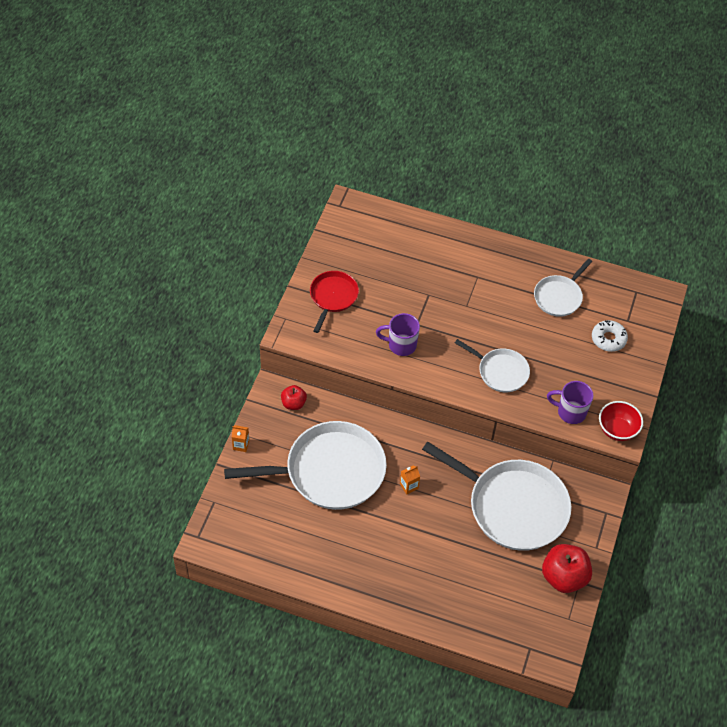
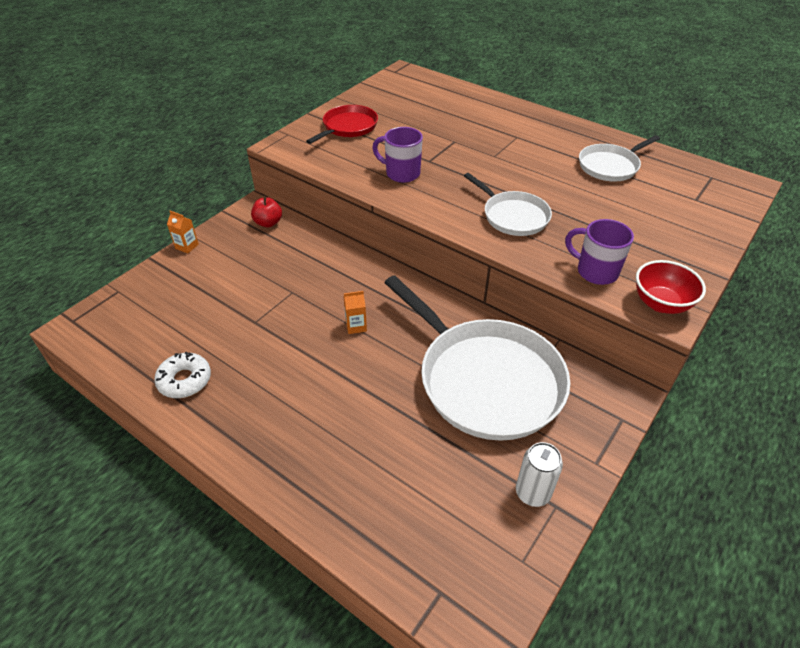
camera: 20 degrees right, 10 degrees down
white pan [224,421,387,510] -> none
red apple [542,544,592,593] -> white can [516,442,563,507]
white donut [592,320,628,352] -> white donut moved to [154,352,211,398]

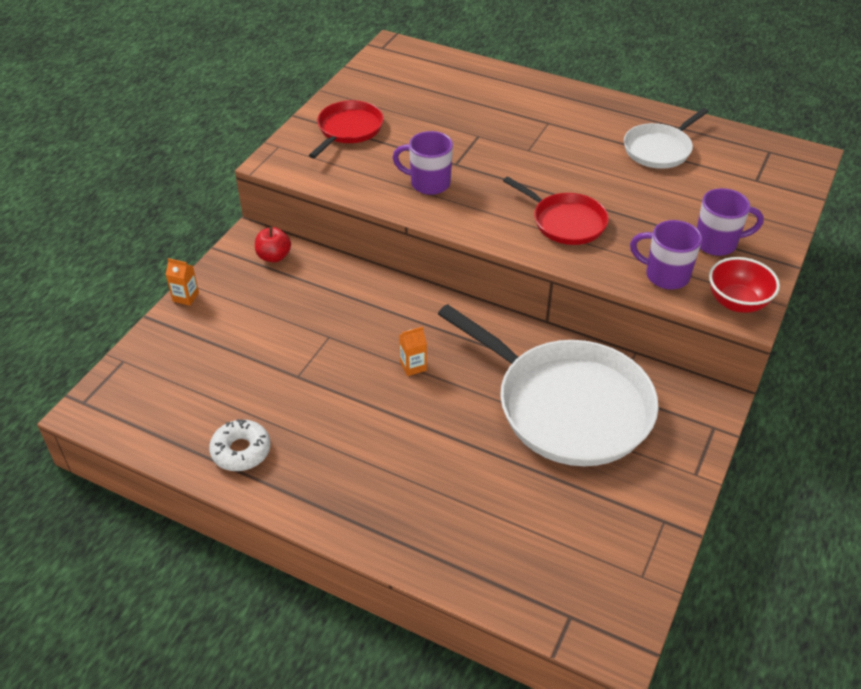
camera: 10 degrees left, 0 degrees up
white pan [464,173,552,236] -> red pan [503,176,609,245]
white can [516,442,563,507] -> none
none -> purple mug [697,188,764,256]

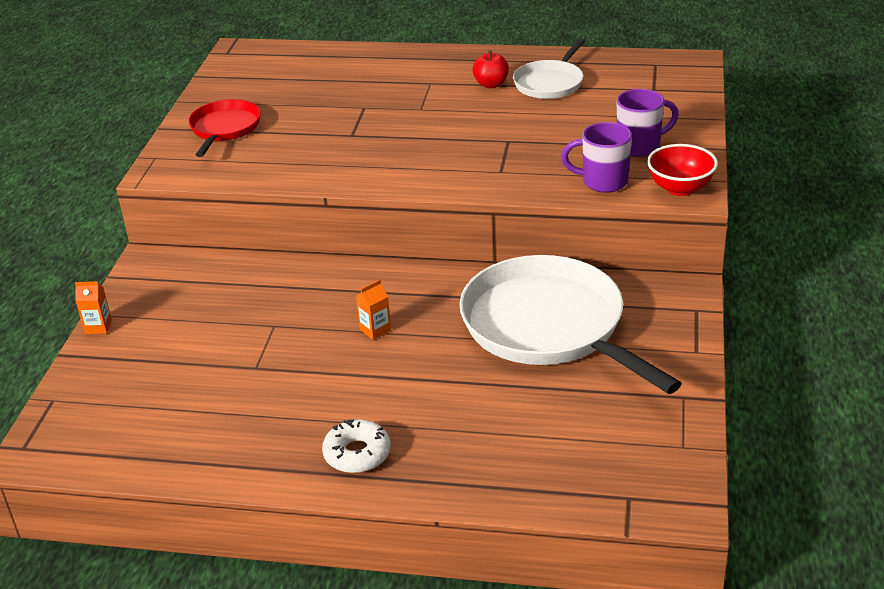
camera: 15 degrees left, 10 degrees down
white donut [209,419,271,471] -> white donut moved to [322,419,391,473]
red apple [255,227,291,262] -> red apple moved to [473,51,509,88]
purple mug [392,131,453,195] -> none
white pan [438,304,659,466] -> white pan turned 150 degrees counterclockwise [459,255,682,394]
red pan [503,176,609,245] -> none

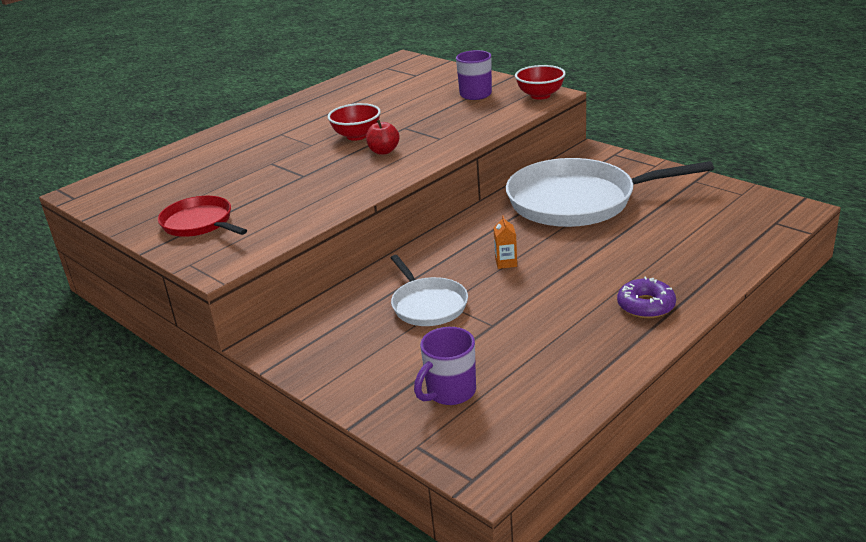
camera: 55 degrees left, 5 degrees down
orange carton [75,281,112,334] -> none
white donut [322,419,391,473] -> purple donut [617,277,676,318]
red apple [473,51,509,88] -> red apple moved to [366,120,400,155]
white pan [513,39,585,99] -> white pan moved to [391,255,468,326]
purple mug [561,122,632,193] -> purple mug moved to [414,327,476,405]
none -> red bowl [328,103,381,141]

